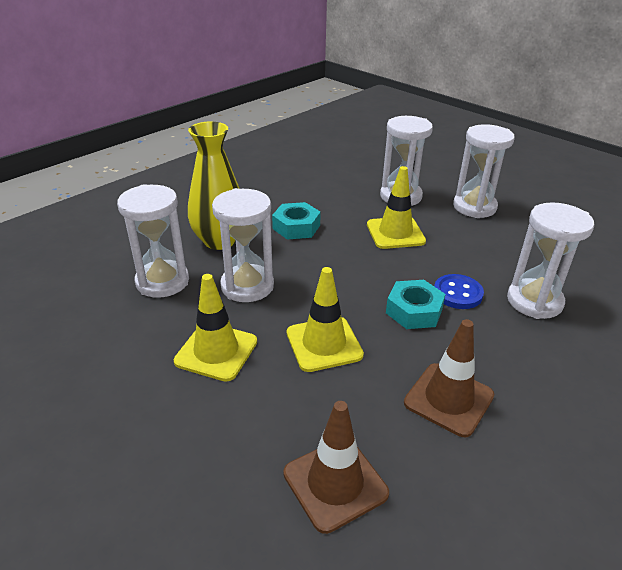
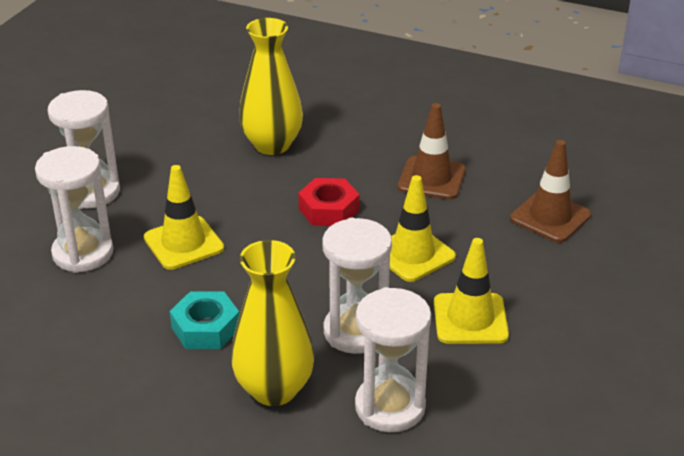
camera: 110 degrees left, 0 degrees up
turquoise nut [386,280,446,329] -> red nut [298,178,360,226]
blue button [434,274,484,309] -> none
white hourglass [507,202,594,319] -> yellow vase [239,18,303,155]

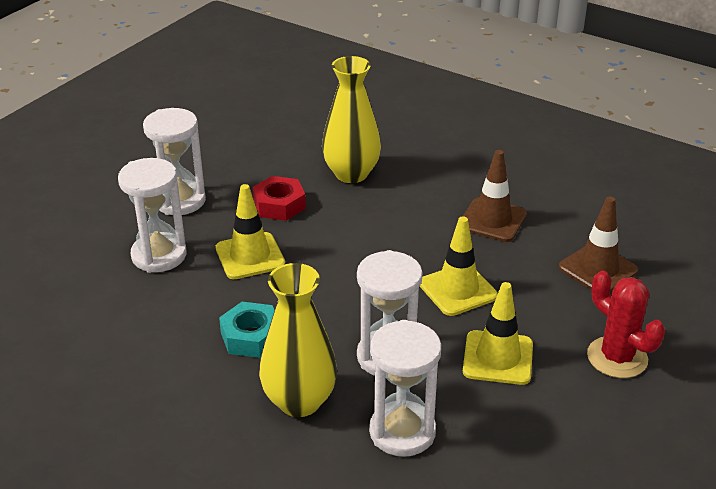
camera: 10 degrees right, 0 degrees up
red nut [298,178,360,226] -> red nut moved to [252,176,306,221]
none -> red cactus [587,271,665,378]

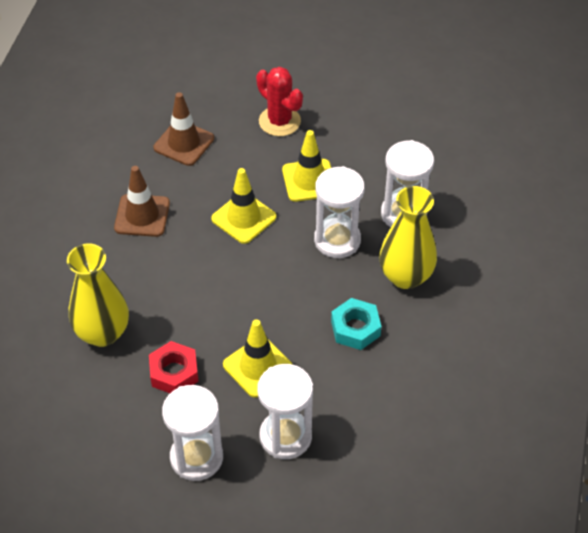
camera: 110 degrees left, 15 degrees up
red cactus [587,271,665,378] -> red cactus turned 75 degrees counterclockwise [256,67,303,136]

